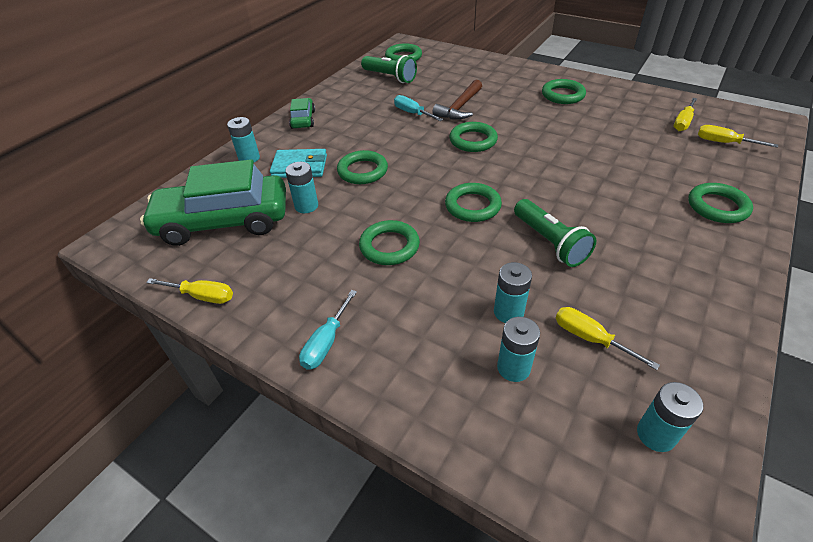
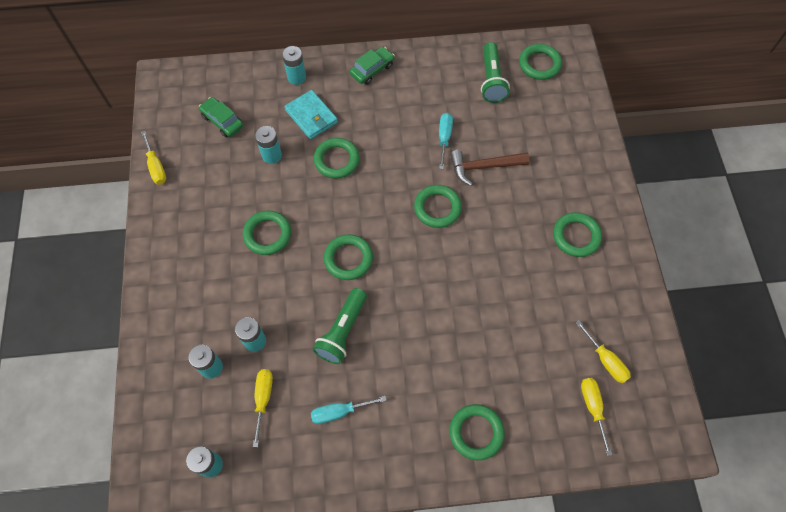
camera: 50 degrees right, 20 degrees up
green car [140,160,286,246] -> green car [199,97,243,137], size x0.46
turquoise screwdriver [299,290,357,370] -> turquoise screwdriver moved to [311,396,387,424]
yellow screwdriver [673,98,697,131] -> yellow screwdriver turned 120 degrees counterclockwise [576,320,631,383]

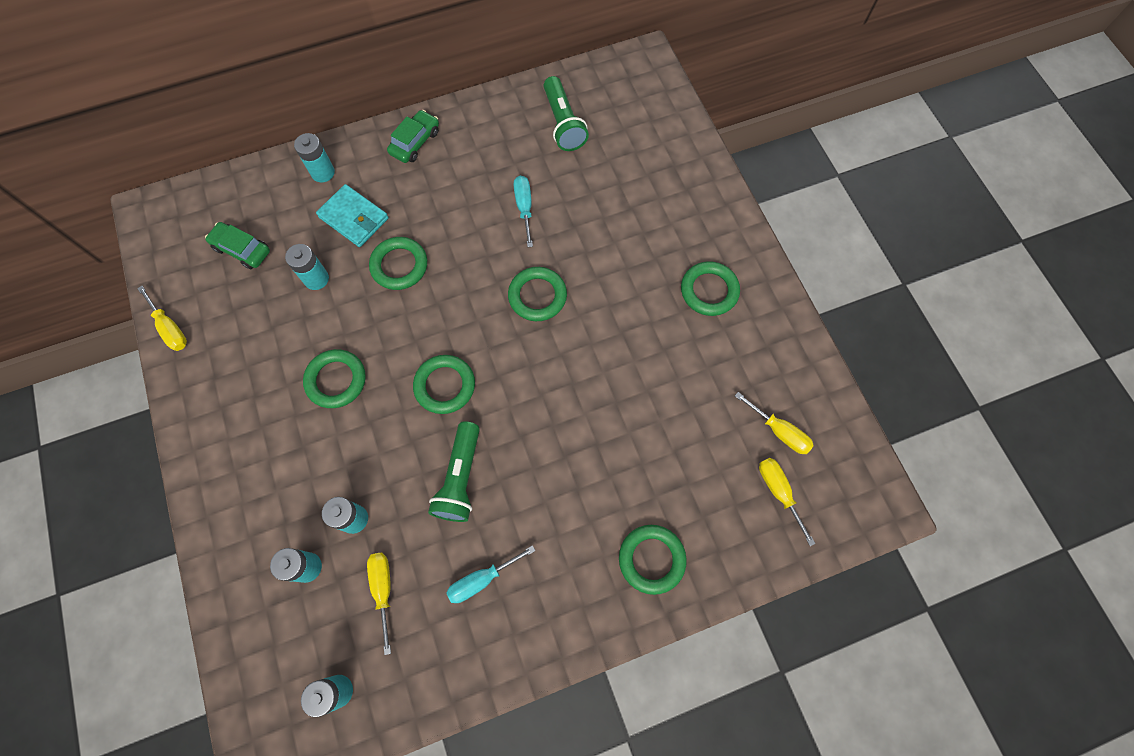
camera: 15 degrees left, 5 degrees up
brown hammer [450,150,529,186] -> none
green ring [519,44,562,80] -> none

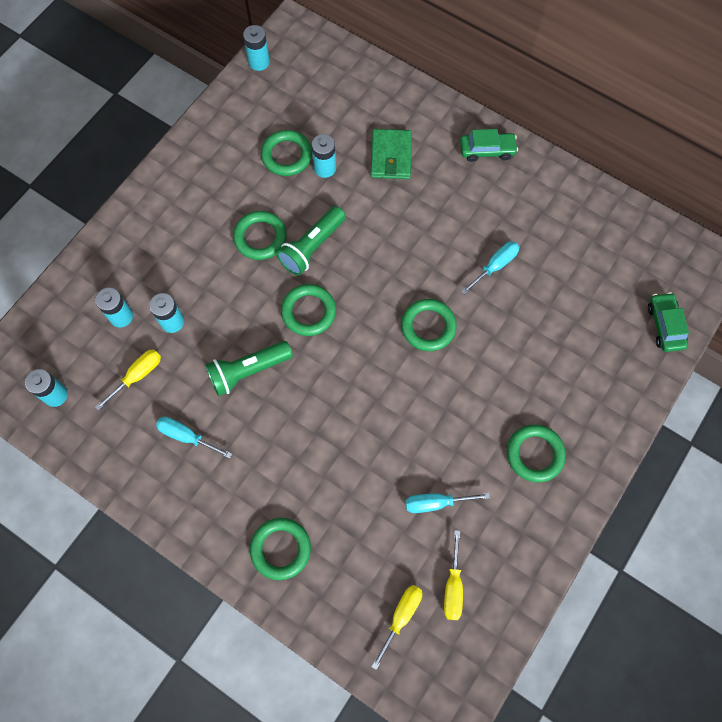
camera: 55 degrees right, 0 degrees up
yellow screwdriver [137,286,187,351] -> none
green car [205,222,270,269] -> green car moved to [648,292,689,352]
turquoise battery [294,133,335,182] -> turquoise battery moved to [243,25,270,71]
turquoise wallet [316,184,389,247] -> green wallet [371,129,412,179]
green ring [369,237,427,290] -> green ring moved to [261,130,312,176]
green flashlight [544,76,589,151] -> green flashlight moved to [276,206,346,276]
none -> turquoise screwdriver [406,493,490,513]

